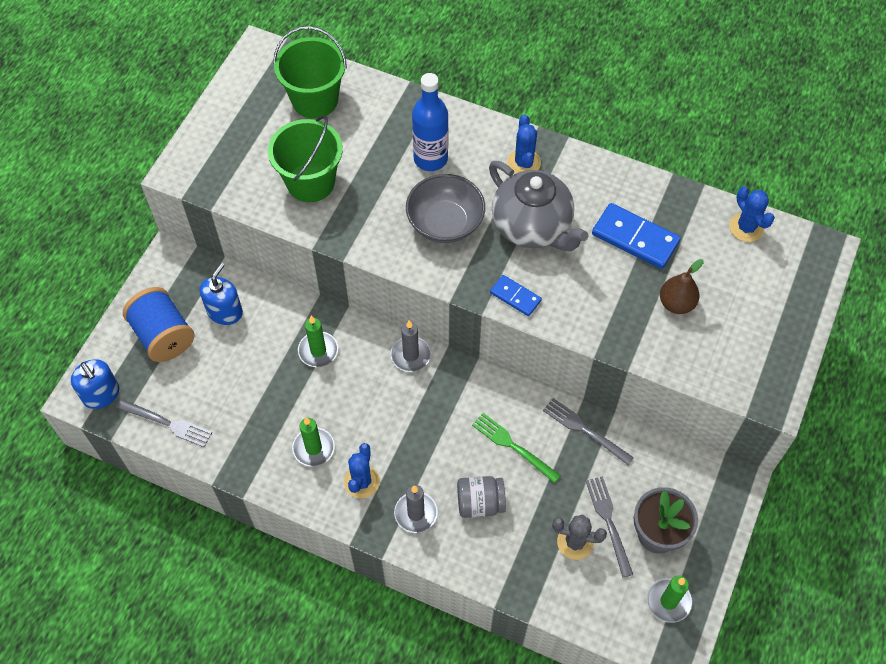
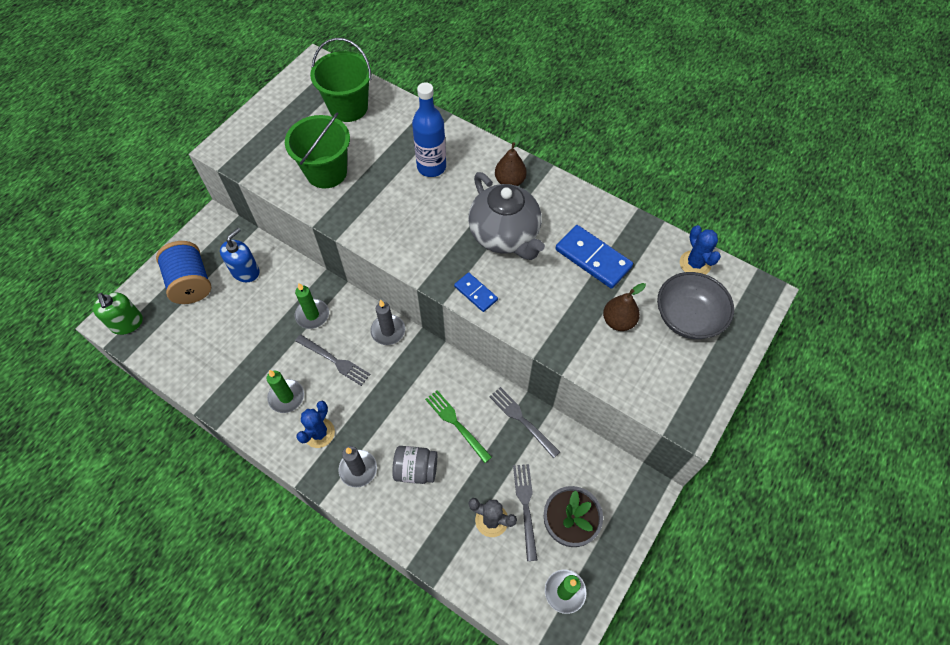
camera: 10 degrees right, 0 degrees up
blue soap dispenser [71,359,119,409] -> green soap dispenser [93,292,143,335]
grey fork [117,399,212,447] -> grey fork moved to [295,334,370,386]
grey bowl [406,174,485,243] -> grey bowl moved to [657,272,734,339]
blue cactus [507,115,541,174] -> brown pear [495,133,527,186]

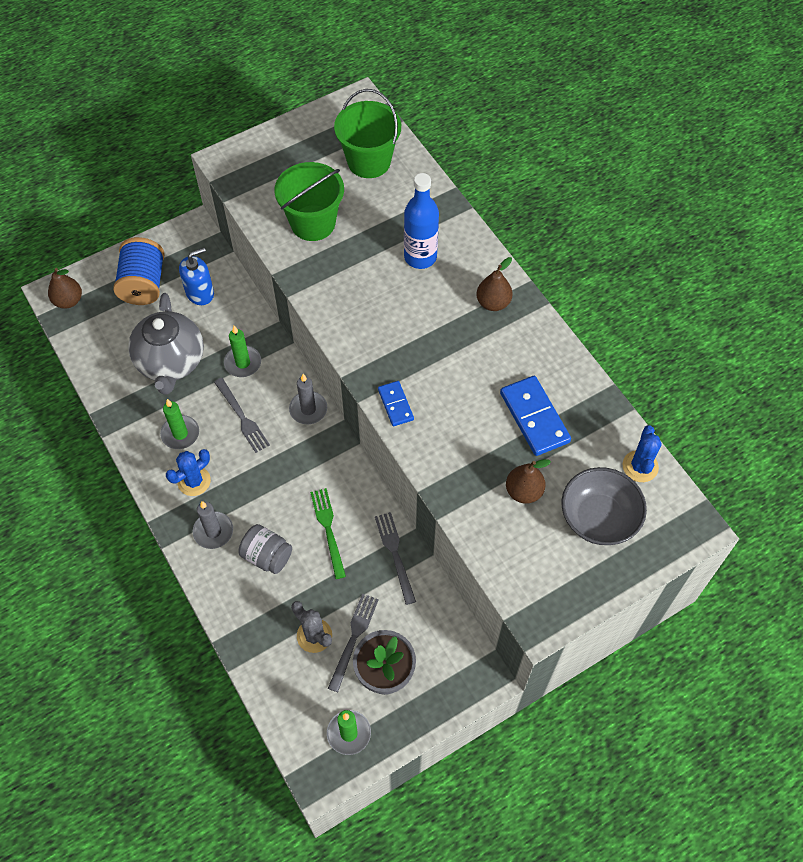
camera: 25 degrees right, 0 degrees up
green soap dispenser [93,292,143,335] -> brown pear [48,268,82,309]
grey teapot [468,172,545,260] -> grey teapot moved to [128,293,204,395]

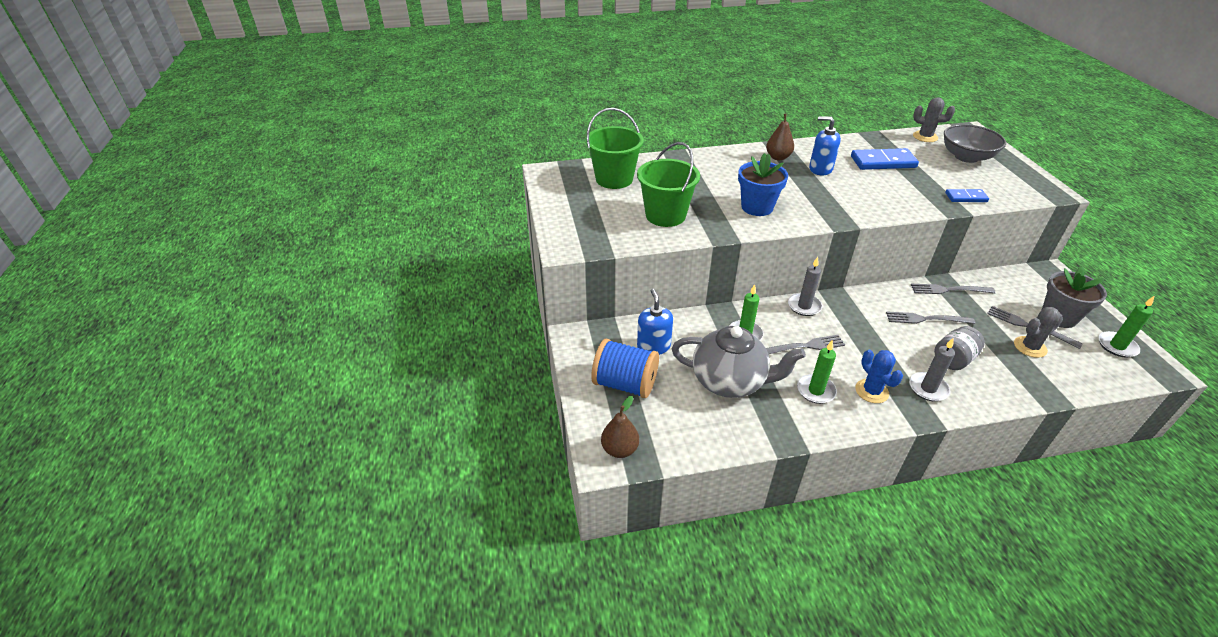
camera: 70 degrees left, 20 degrees down
green fork [310,488,346,579] -> grey fork [886,311,975,324]
blue domino [378,381,414,426] -> blue domino moved to [945,189,989,202]
blue bottle [404,173,439,269] -> none
brown pear [506,459,551,504] -> none
blue cactus [622,425,662,482] -> grey cactus [913,97,955,142]
none -> blue flower pot [738,153,788,216]
none -> blue soap dispenser [809,116,841,176]

